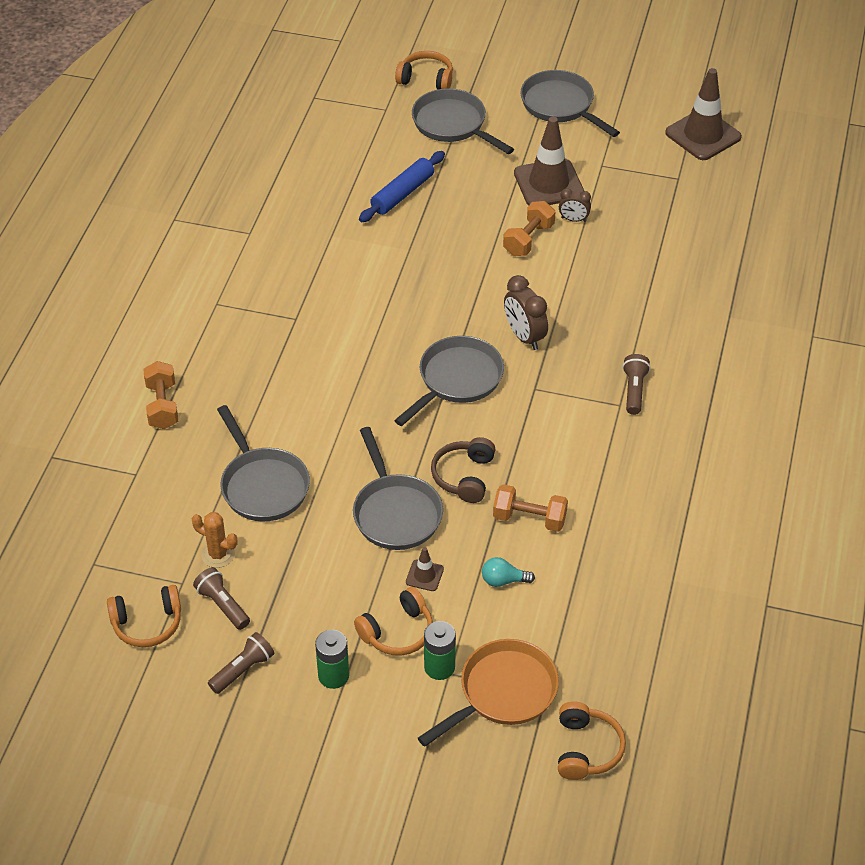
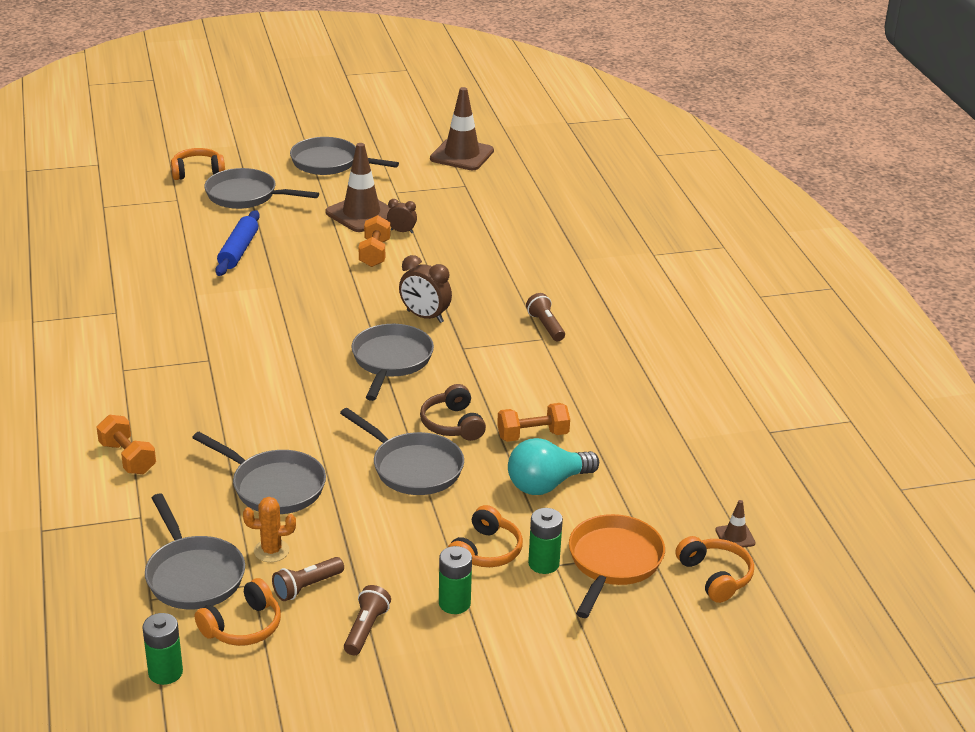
camera: 30 degrees left, 15 degrees down
brown flashlight [193,567,250,630] -> brown flashlight turned 60 degrees counterclockwise [272,557,344,601]
brown traffic cone [406,547,444,591] -> brown traffic cone moved to [715,500,756,548]
turquoise light bulb [482,557,535,587] -> turquoise light bulb [508,438,599,495], size x1.93
brown clock [559,188,591,222] -> brown clock turned 150 degrees counterclockwise [387,199,417,233]
none -> green battery [142,613,183,685]
none -> grey pan [145,493,245,609]

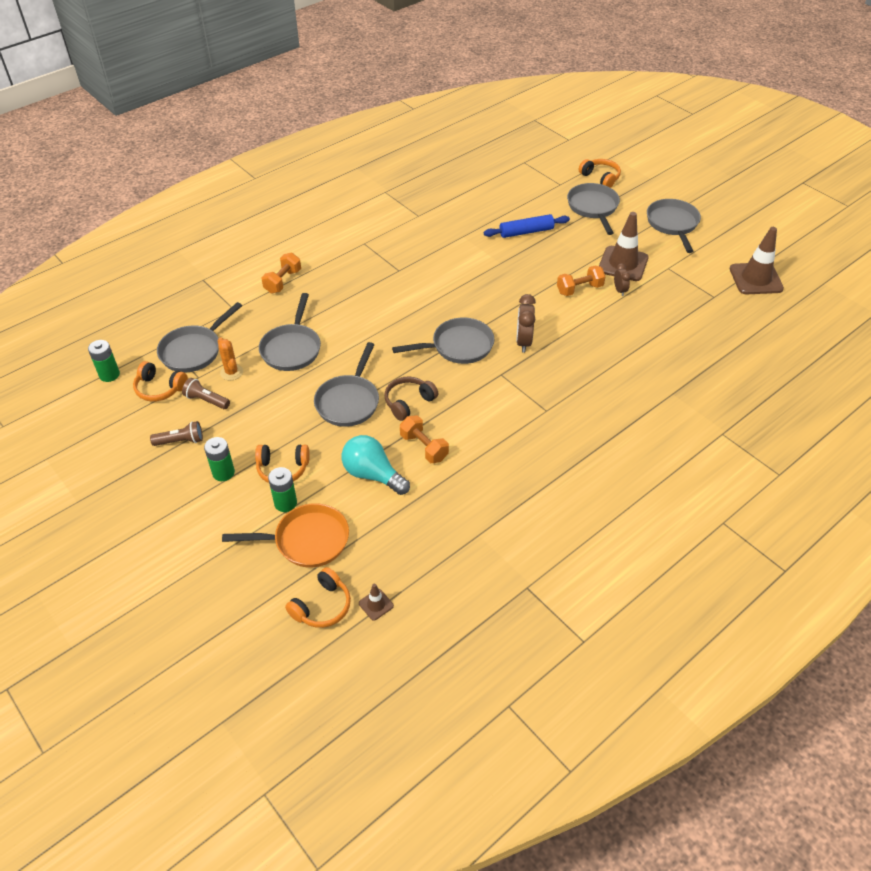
camera: 65 degrees right, 15 degrees up
brown flashlight [526,293,565,341] -> none

